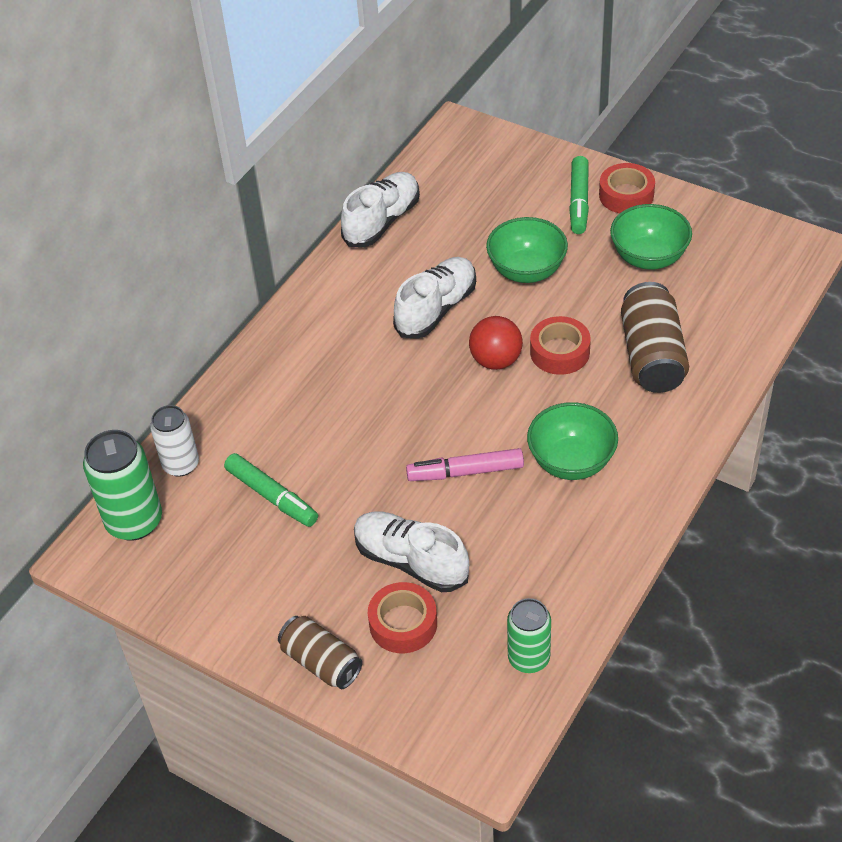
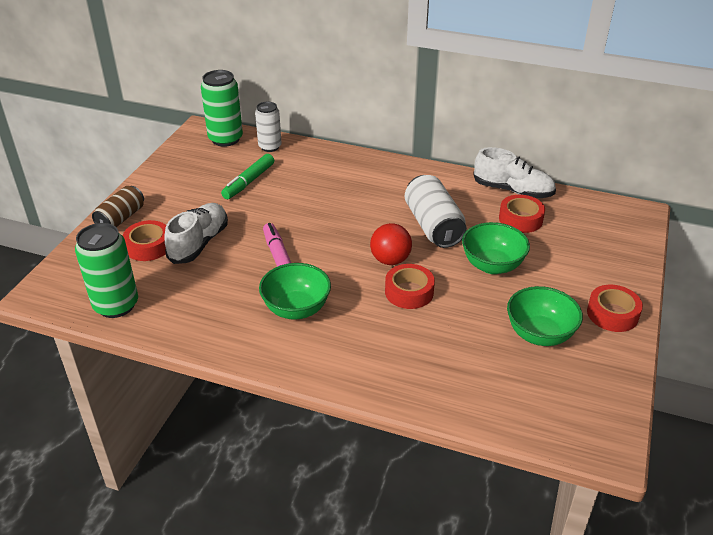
camera: 75 degrees right, 10 degrees down
white shoe [393,257,476,339] -> white can [405,175,467,248]
green can [507,598,551,673] -> green can [75,223,138,318], size x1.52
green marker [569,156,589,234] -> none
brown can [621,282,689,393] -> none
none -> red tape [499,195,545,233]

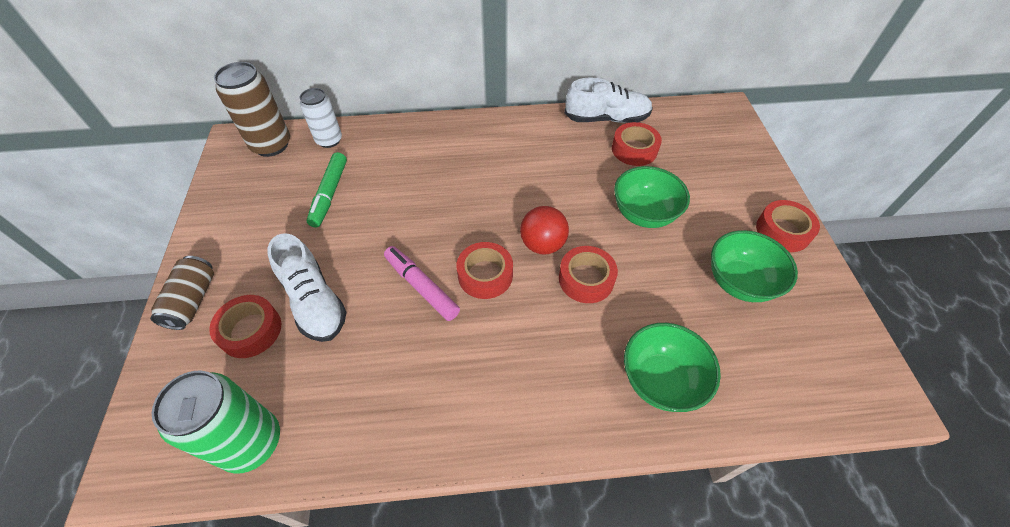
camera: 25 degrees left, 15 degrees up
white shoe [164,203,228,264] -> white shoe turned 150 degrees clockwise [267,233,347,342]
green can [201,70,243,147] -> brown can [214,62,290,157]
green bowl [259,263,331,320] -> green bowl moved to [624,323,721,412]
white can [405,175,467,248] -> none
none -> red tape [456,242,513,299]

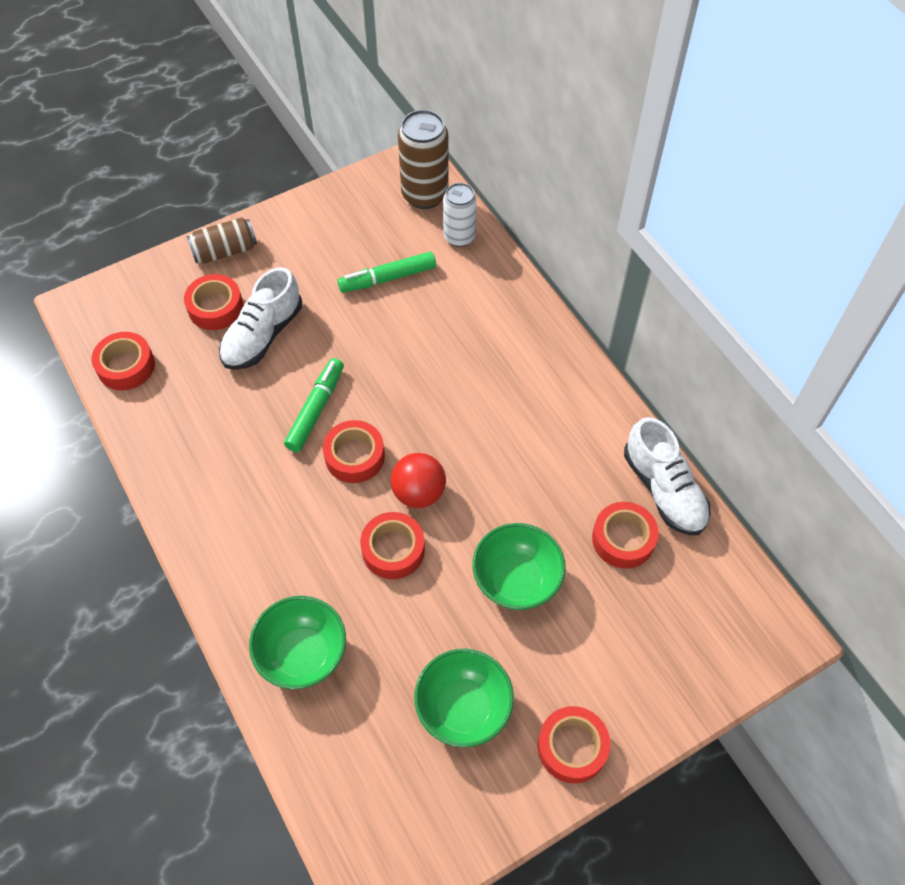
camera: 65 degrees right, 5 degrees up
green can [151,371,280,474] -> red tape [91,332,155,390]
pink marker [384,246,460,321] -> green marker [284,358,344,452]

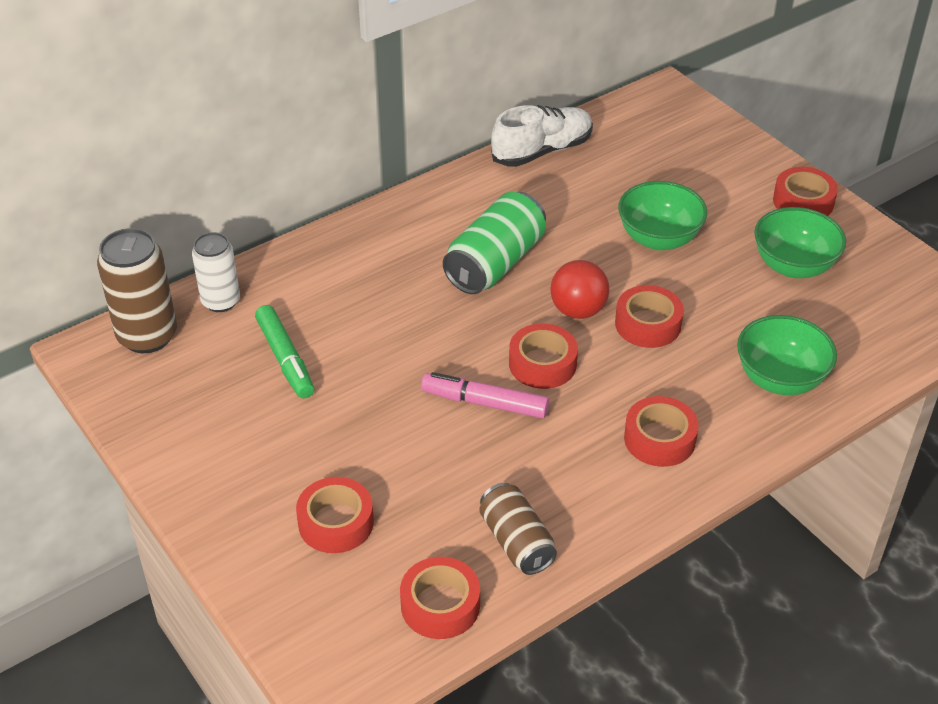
camera: 95 degrees left, 15 degrees down
brown can [186,217,257,263] -> brown can moved to [479,483,557,575]
white shoe [219,267,302,370] -> none
green marker [284,358,344,452] -> pink marker [421,372,549,418]
red tape [592,502,659,569] -> red tape moved to [624,396,699,467]
none -> green can [443,192,546,294]

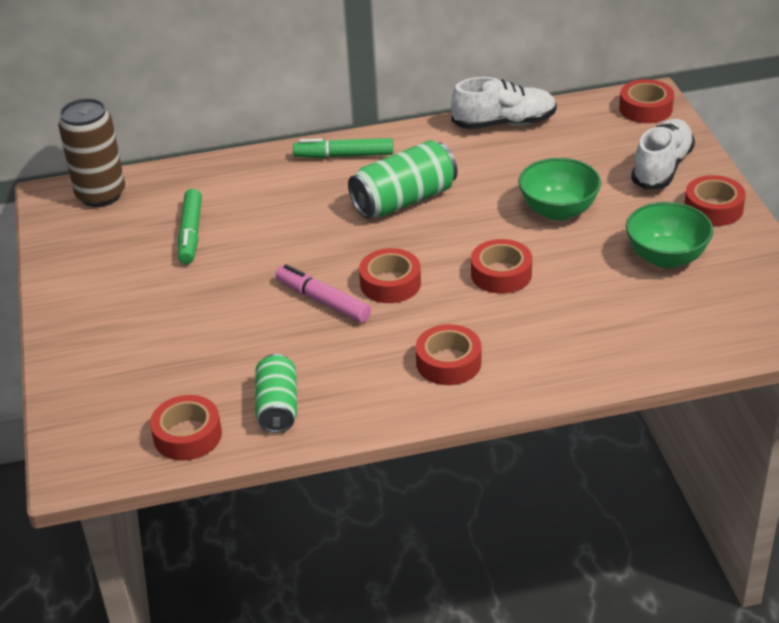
camera: 25 degrees right, 5 degrees down
white can [192,232,240,312] -> none
red tape [296,477,374,553] -> red tape moved to [619,79,674,123]
brown can [479,483,557,575] -> green can [255,354,297,433]
red ball [550,260,609,319] -> none
green bowl [737,315,837,395] -> none
none -> green marker [293,138,393,158]
none -> white shoe [631,119,695,190]

